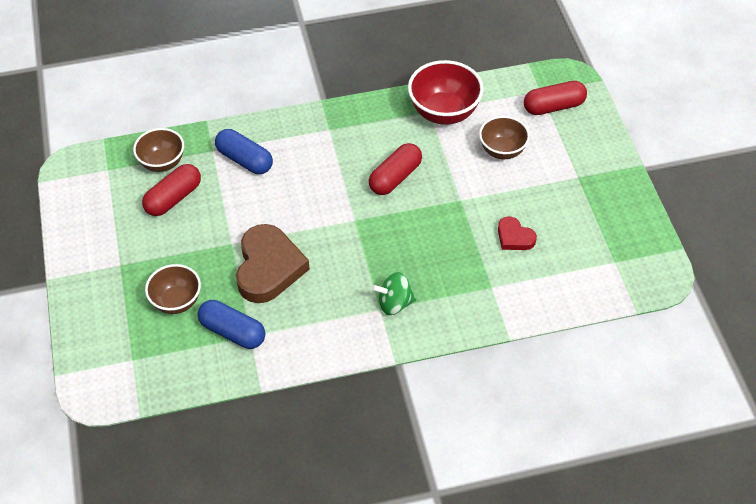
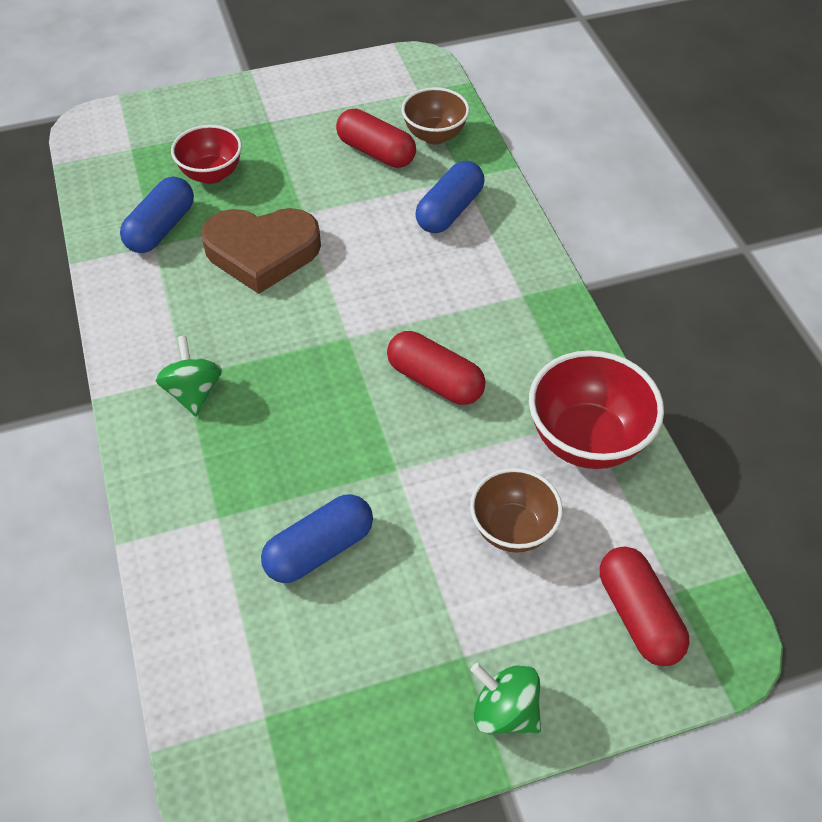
camera: 85 degrees right, 0 degrees up
brown bowl [145,264,201,314] -> red bowl [171,125,242,184]
red heart [498,216,537,250] -> blue capsule [261,494,373,583]
none -> green spinning top [471,663,541,734]

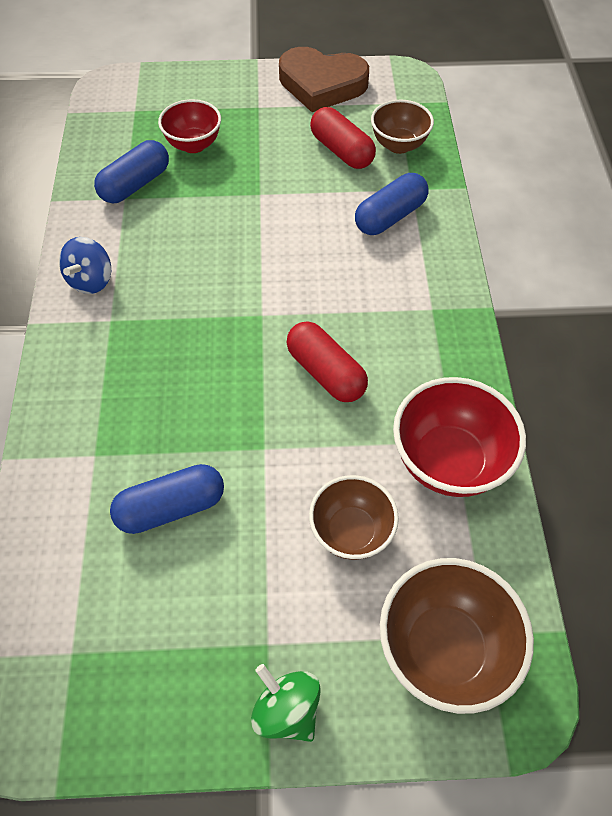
camera: 15 degrees right, 5 degrees up
green spinning top [155,336,222,417] -> none
brown heart [201,208,321,294] -> brown heart moved to [279,47,369,112]
red capsule [600,547,689,666] -> brown bowl [380,558,534,714]
none -> blue spinning top [59,237,111,294]

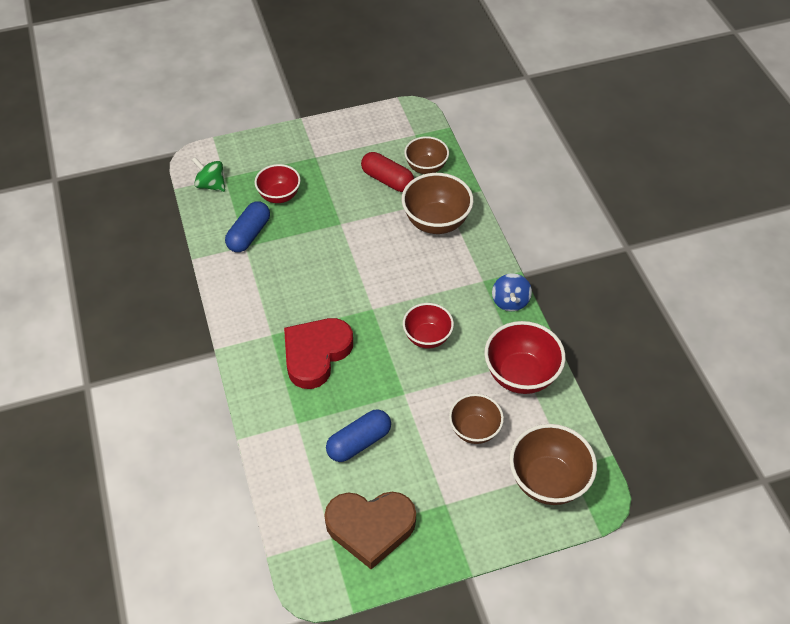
camera: 15 degrees left, 5 degrees down
blue spinning top [59,237,111,294] -> blue spinning top moved to [492,273,532,311]
green spinning top [251,664,321,742] -> green spinning top moved to [192,157,225,192]
brown heart [279,47,369,112] -> brown heart moved to [324,492,416,569]
red capsule [286,321,368,402] -> red bowl [403,303,454,349]
blue capsule [355,173,428,235] -> brown bowl [402,173,474,234]
none -> red heart [284,318,353,389]

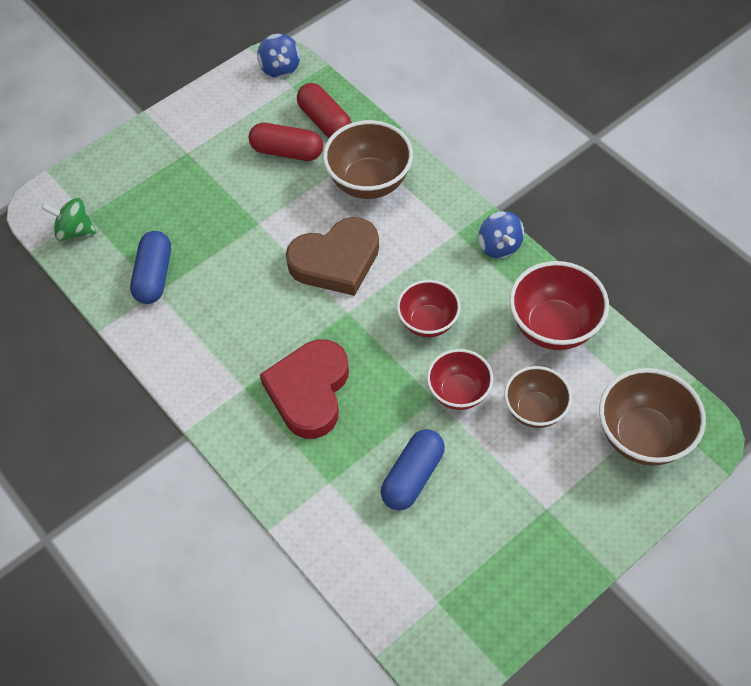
camera: 20 degrees left, 5 degrees up
red bowl [255,164,301,203] -> red bowl moved to [427,349,493,410]
brown heart [324,492,416,569] -> brown heart moved to [286,217,379,296]
brown bowl [404,136,449,174] -> red capsule [297,83,352,138]
none -> blue spinning top [257,34,300,78]

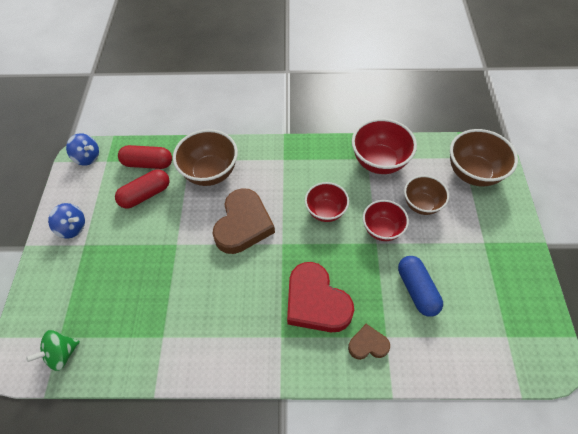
camera: 50 degrees left, 0 degrees up
blue capsule [130,231,171,304] -> none
blue spinning top [478,211,524,259] -> blue spinning top moved to [48,203,85,238]
none -> brown heart [348,324,390,360]

